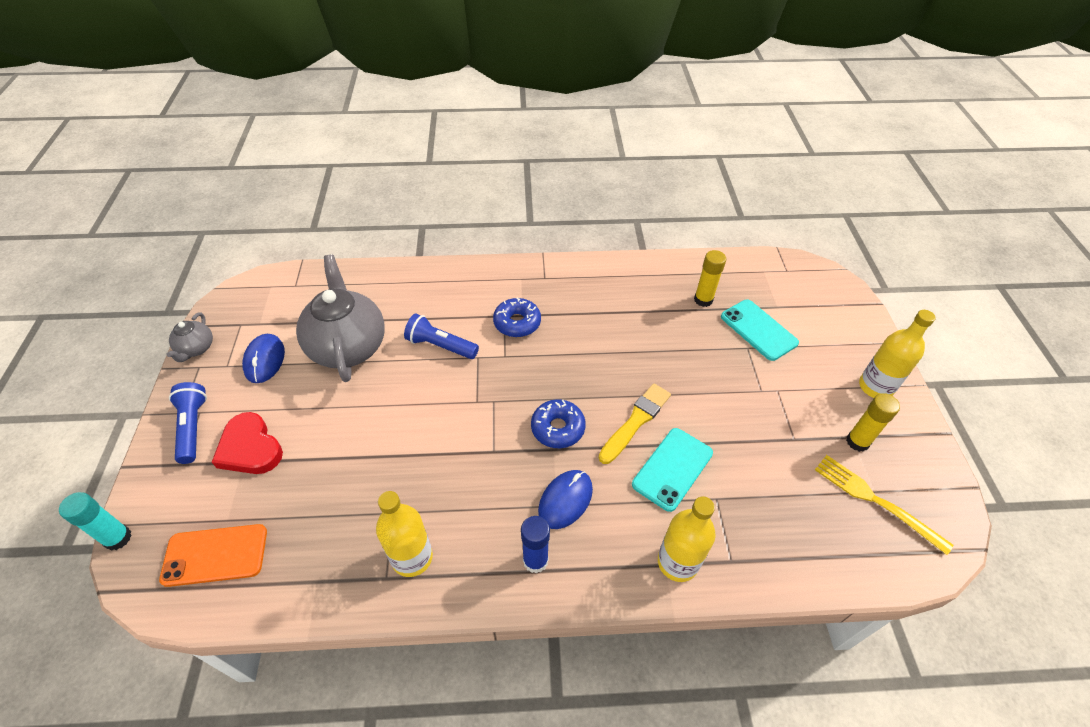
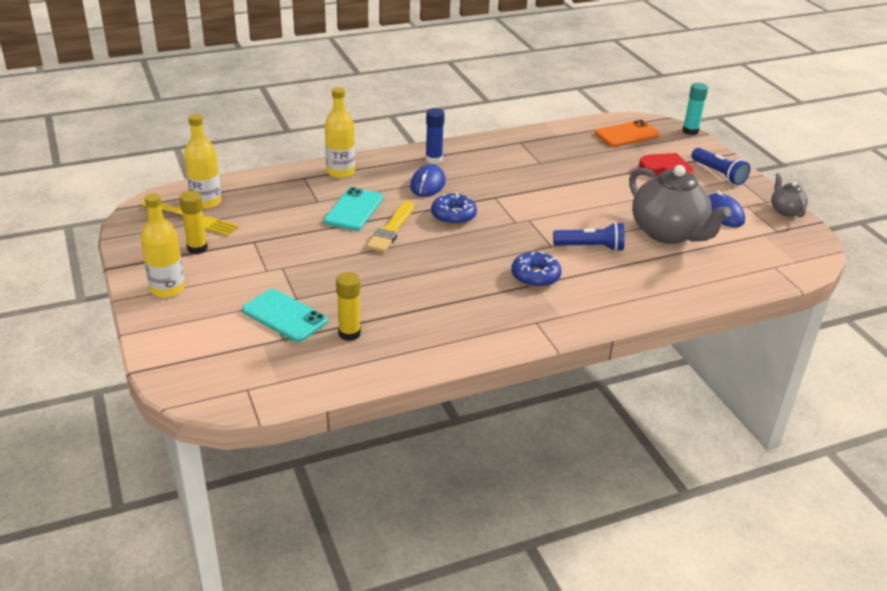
camera: 160 degrees right, 15 degrees down
yellow bottle [376,491,433,577] -> yellow bottle moved to [184,114,222,209]

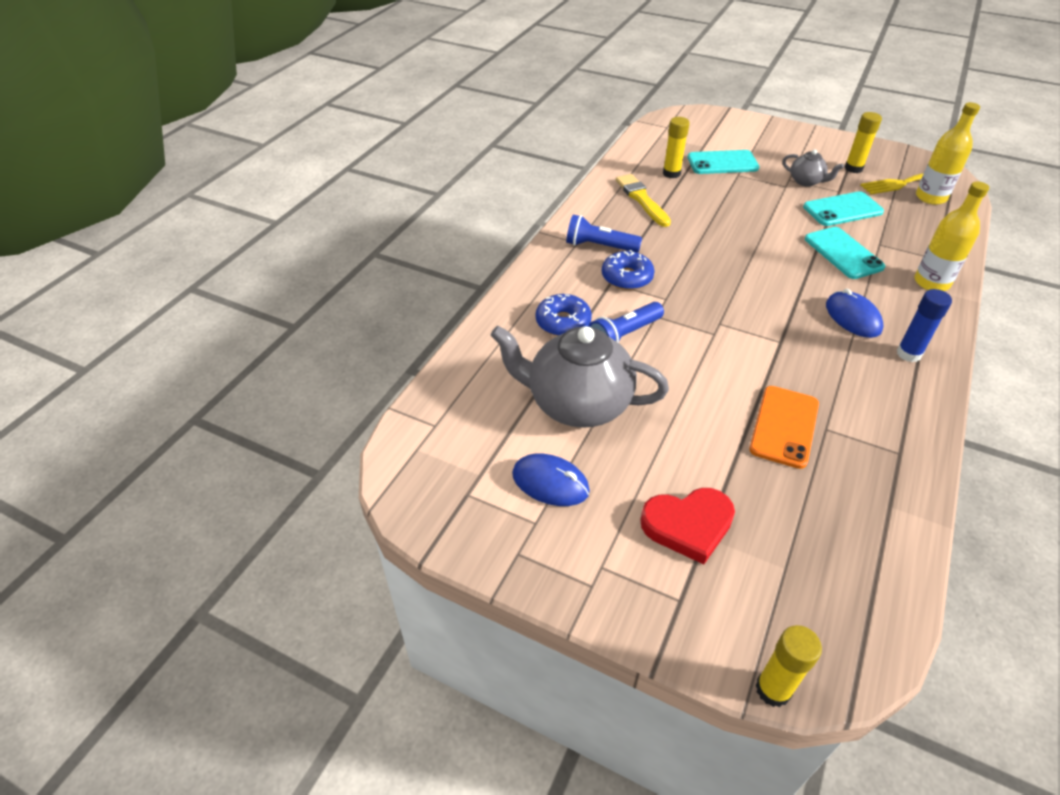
camera: 140 degrees right, 10 degrees up
yellow bottle [141,193,185,298] -> none
yellow brush [367,201,414,253] -> yellow brush moved to [616,174,671,227]
blue donut [431,192,477,225] -> blue donut moved to [536,294,592,336]
orange phone [595,120,660,147] -> orange phone moved to [749,386,819,469]
turquoise glue stick [682,83,708,135] -> yellow glue stick [755,625,822,707]
blue flashlight [691,148,750,185] -> blue flashlight moved to [566,214,642,252]
grey teapot [771,173,808,217] -> grey teapot moved to [782,149,844,187]
none -> turquoise phone [803,191,884,226]

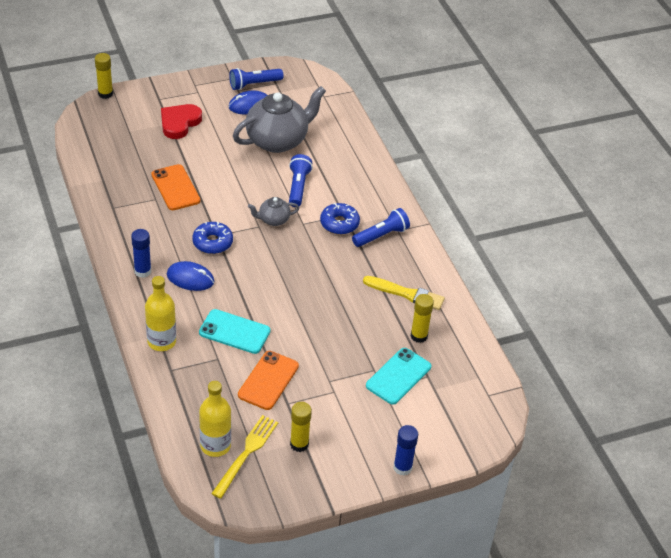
camera: 130 degrees right, 0 degrees up
blue donut [536,294,592,336] -> blue donut moved to [192,222,233,254]
grey teapot [782,149,844,187] -> grey teapot moved to [248,197,299,226]
turquoise phone [803,191,884,226] -> orange phone [238,351,299,410]
none -> blue flashlight [229,68,283,90]
none -> blue glue stick [393,425,418,476]

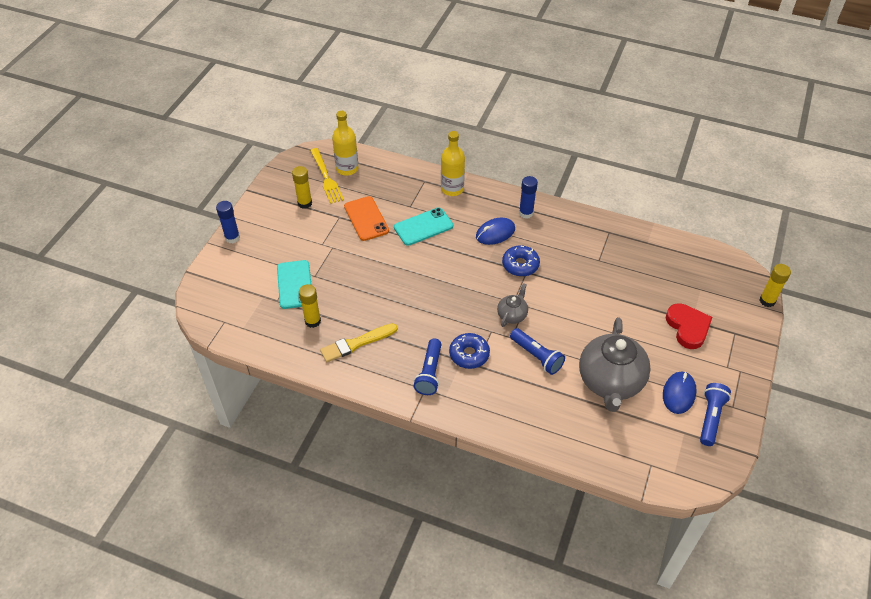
camera: 135 degrees right, 5 degrees up
orange phone [151,164,200,210] -> none

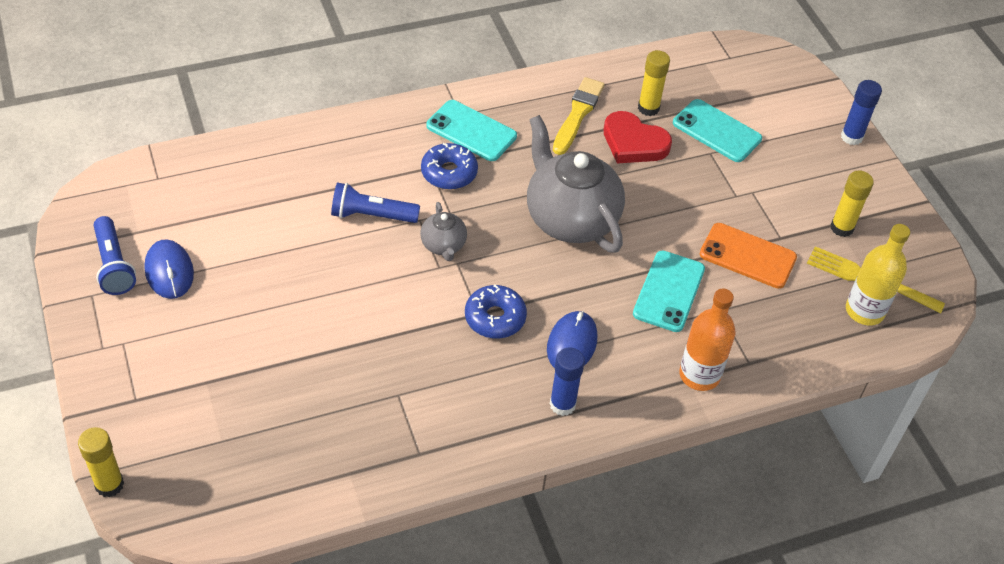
camera: 135 degrees right, 0 degrees up
blue flashlight [414,338,442,395] -> turquoise phone [427,100,517,161]
yellow bottle [441,131,465,196] -> orange bottle [679,289,736,391]
grey teapot [579,317,651,412] -> grey teapot moved to [527,115,625,253]
red heart [666,303,712,349] -> red heart moved to [603,111,672,163]

